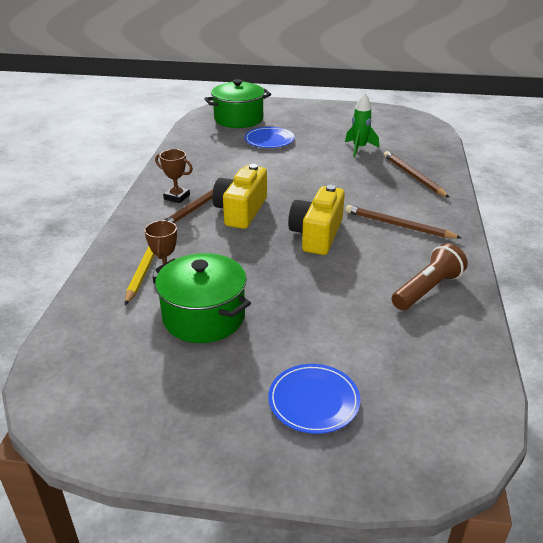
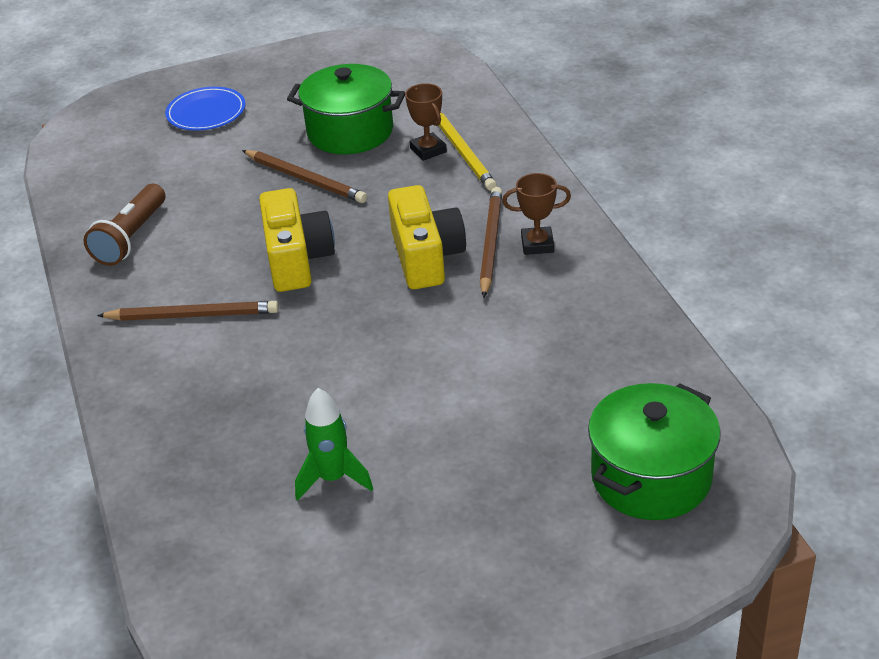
camera: 155 degrees right, 5 degrees up
blue plate [245,127,295,148] -> none
brown pencil [384,151,450,198] -> brown pencil moved to [242,150,367,203]

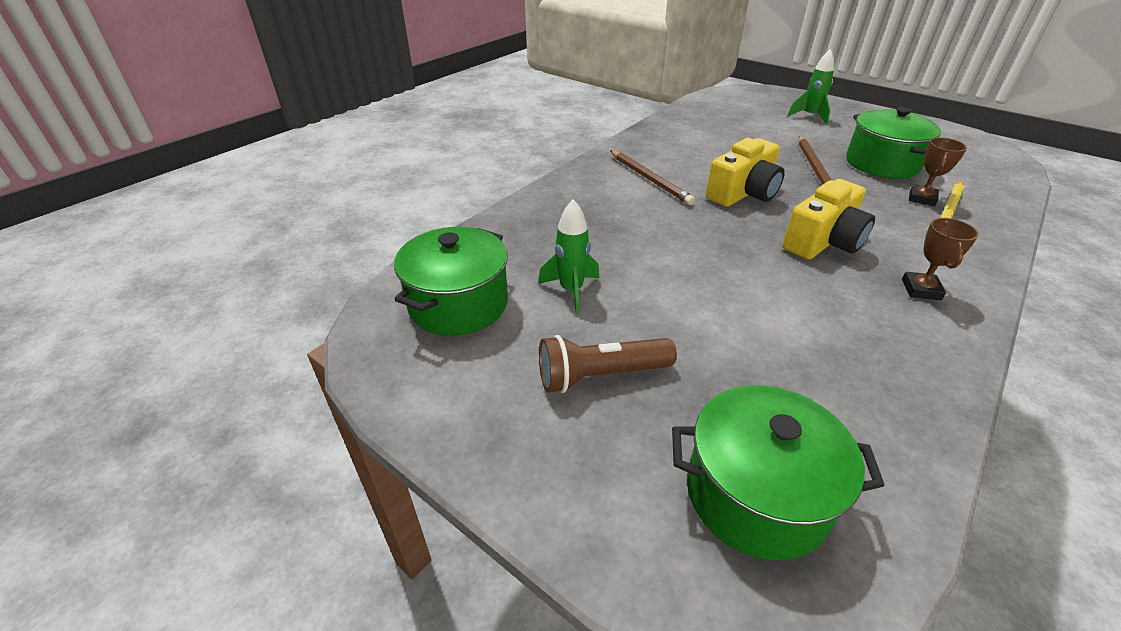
camera: 55 degrees right, 0 degrees up
brown flashlight [84,184,165,266] -> brown flashlight moved to [539,335,677,393]
blue plate [165,87,246,131] -> green rocket [788,49,834,125]
brown pencil [480,187,502,298] -> none
brown trophy [502,173,571,255] -> brown trophy turned 45 degrees clockwise [902,218,979,300]
none -> green pot [394,227,508,336]

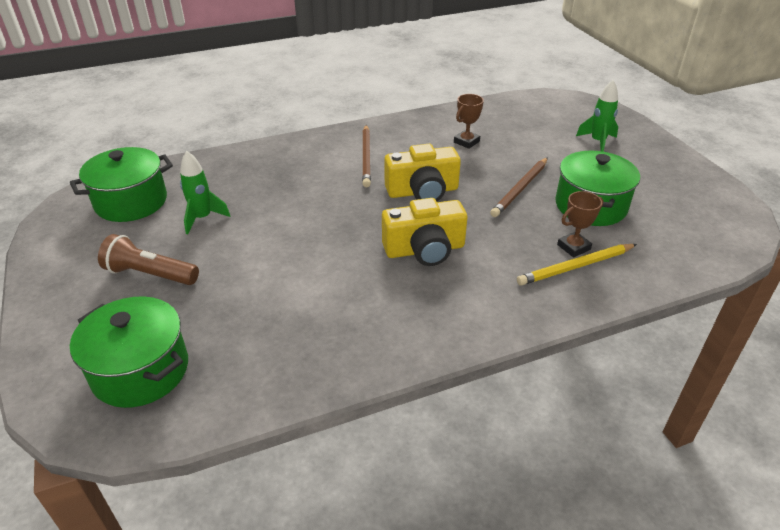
camera: 30 degrees right, 0 degrees up
brown trophy [902,218,979,300] -> brown trophy moved to [454,94,484,149]

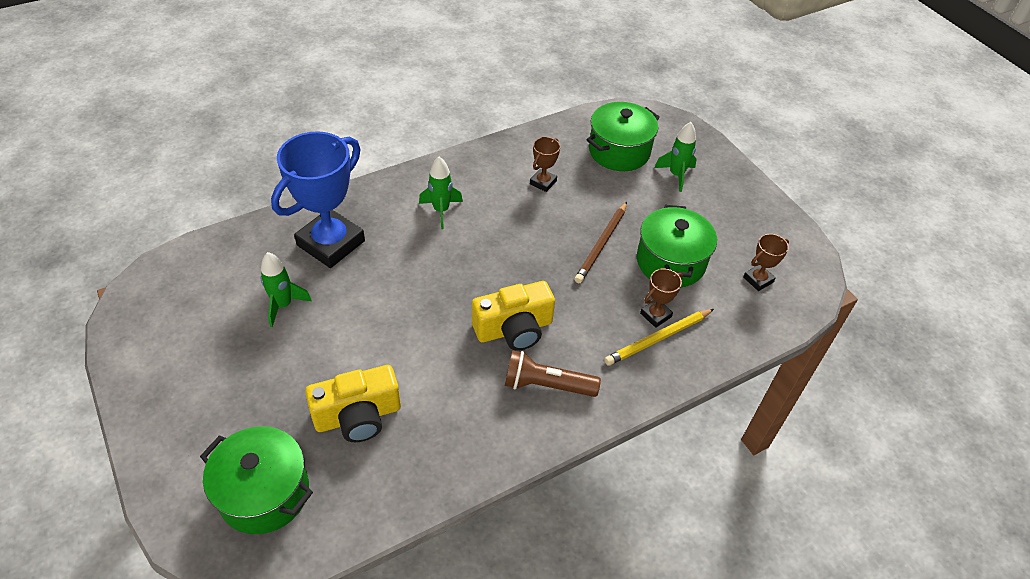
camera: 10 degrees left, 10 degrees up
green pot [70,147,173,222] -> green pot moved to [587,102,660,171]
brown flashlight [98,234,199,285] -> brown flashlight moved to [505,350,601,397]
brown pencil [362,125,371,187] -> green rocket [419,157,463,229]
yellow camera [384,144,461,201] -> yellow camera moved to [305,365,401,442]
none -> blue trophy [271,131,365,268]
none -> brown trophy [743,234,789,291]

